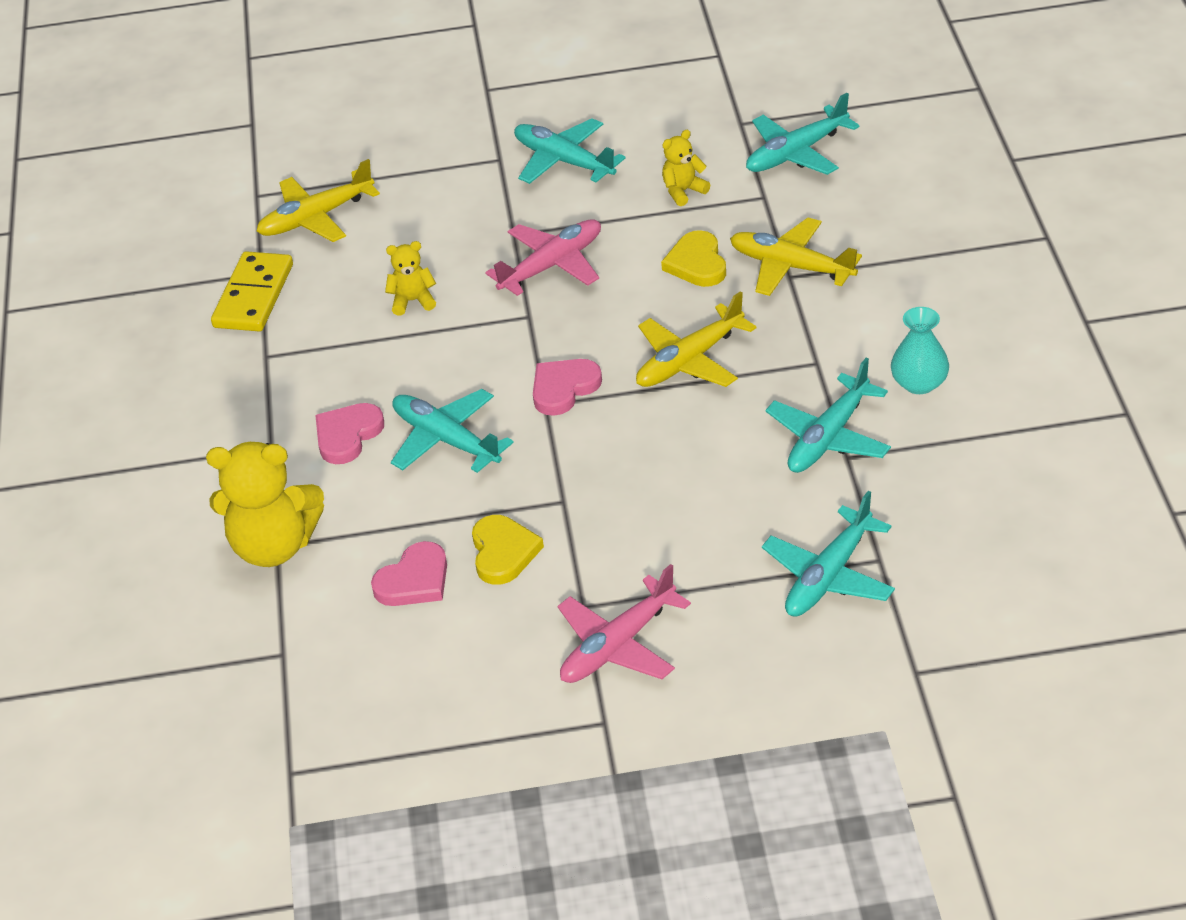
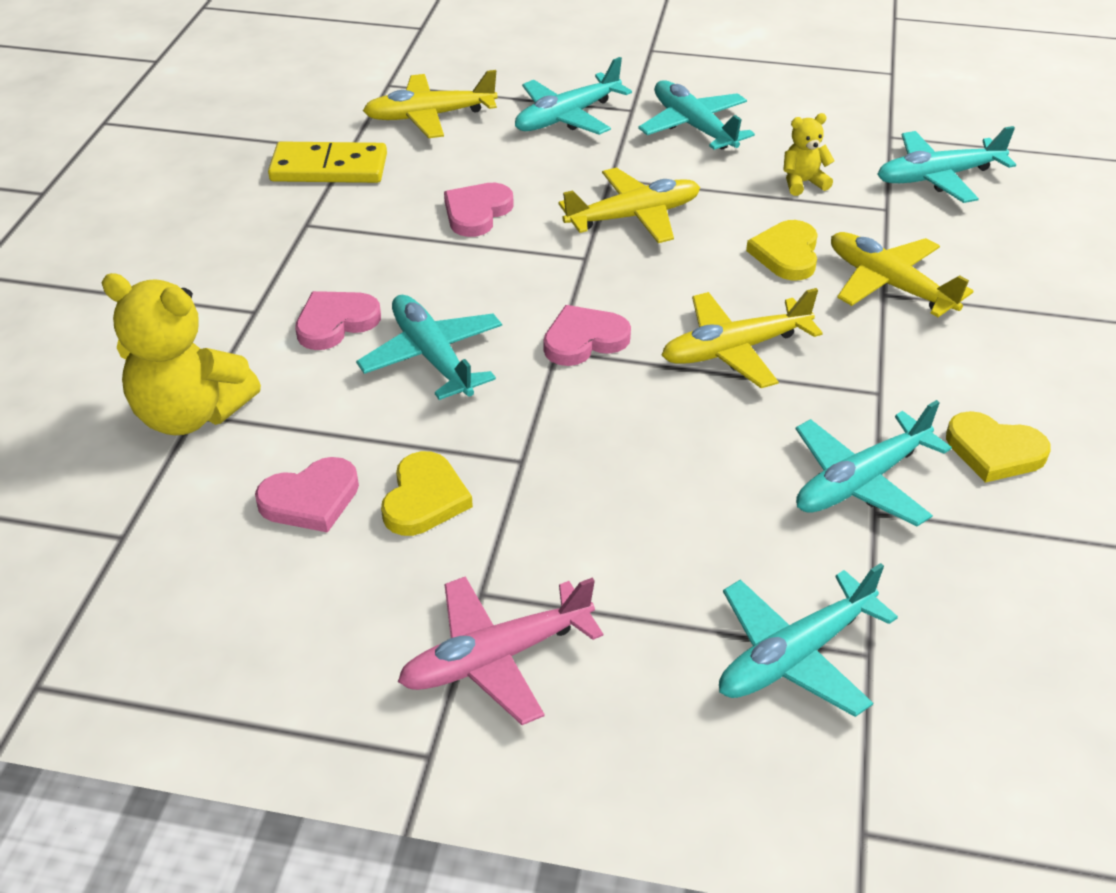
camera: 15 degrees right, 0 degrees up
yellow domino [211,251,293,331] -> yellow domino turned 60 degrees clockwise [268,141,387,183]
yellow teddy bear [385,241,436,315] -> pink heart [444,183,514,237]
pink plane [485,219,601,296] -> yellow plane [558,168,700,243]
turquoise vase [891,307,949,394] -> yellow heart [946,411,1051,483]
none -> turquoise plane [515,57,632,135]

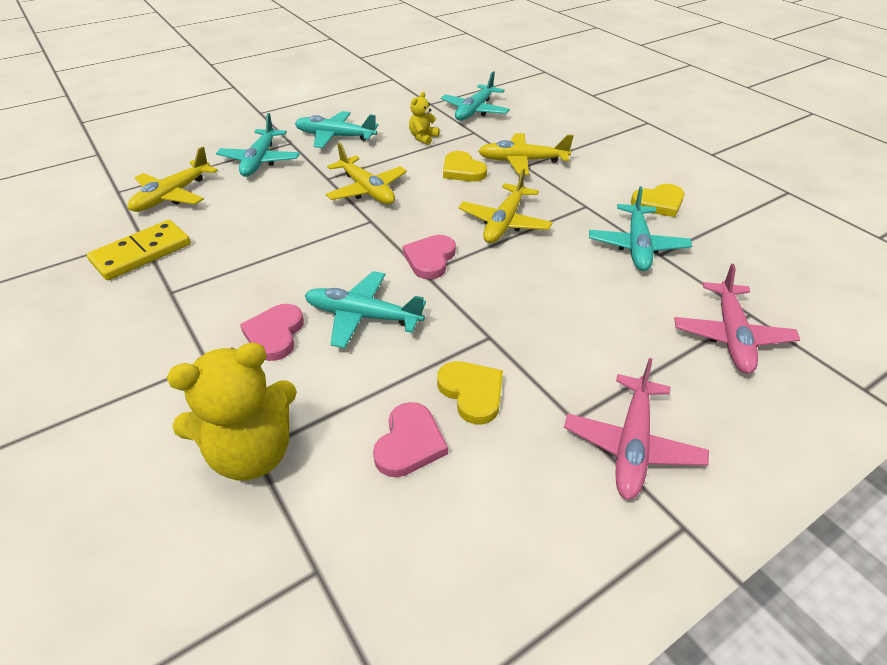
camera: 45 degrees left, 0 degrees up
pink heart [444,183,514,237] -> none
yellow plane [558,168,700,243] -> yellow plane turned 120 degrees clockwise [326,143,407,204]
turquoise plane [719,563,898,717] -> pink plane [674,263,800,374]

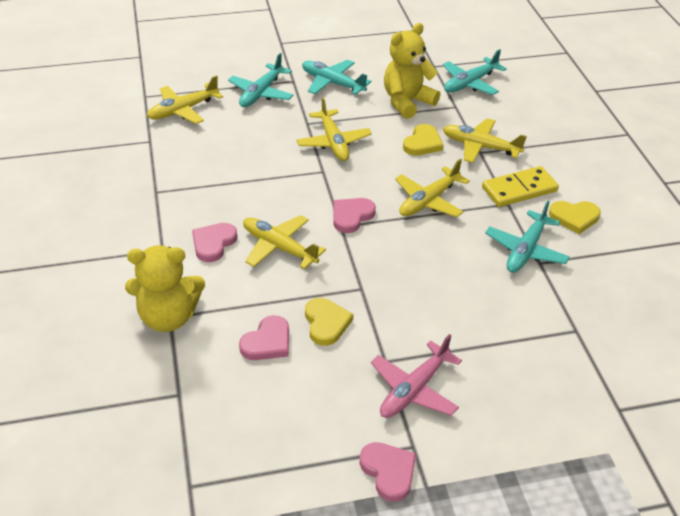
camera: 20 degrees right, 0 degrees up
yellow domino [87,220,191,280] -> yellow domino moved to [482,166,559,207]
turquoise plane [304,271,426,348] -> yellow plane [243,215,326,269]
yellow teddy bear [409,92,440,145] -> yellow teddy bear [384,23,440,119], size x2.01
yellow heart [443,151,487,182] -> yellow heart turned 135 degrees counterclockwise [403,124,443,156]
pink plane [674,263,800,374] -> none
none -> pink heart [359,442,416,502]

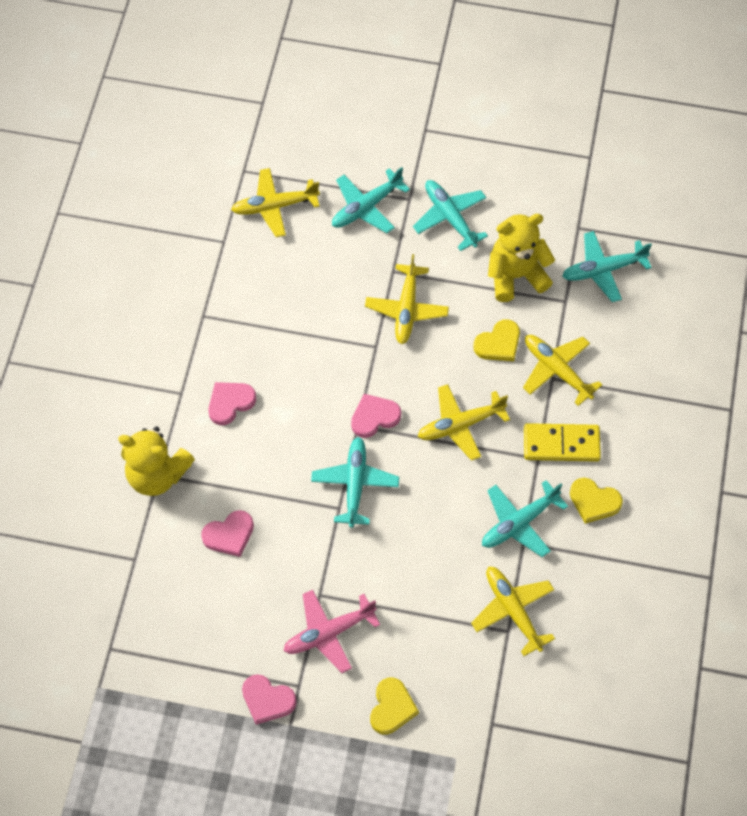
camera: 25 degrees right, 20 degrees up
yellow plane [243,215,326,269] -> yellow plane moved to [471,567,555,656]
yellow heart [305,298,353,346] -> yellow heart moved to [370,678,419,735]
pink heart [359,442,416,502] -> pink heart turned 120 degrees clockwise [242,674,297,725]
none -> turquoise plane [311,437,399,528]

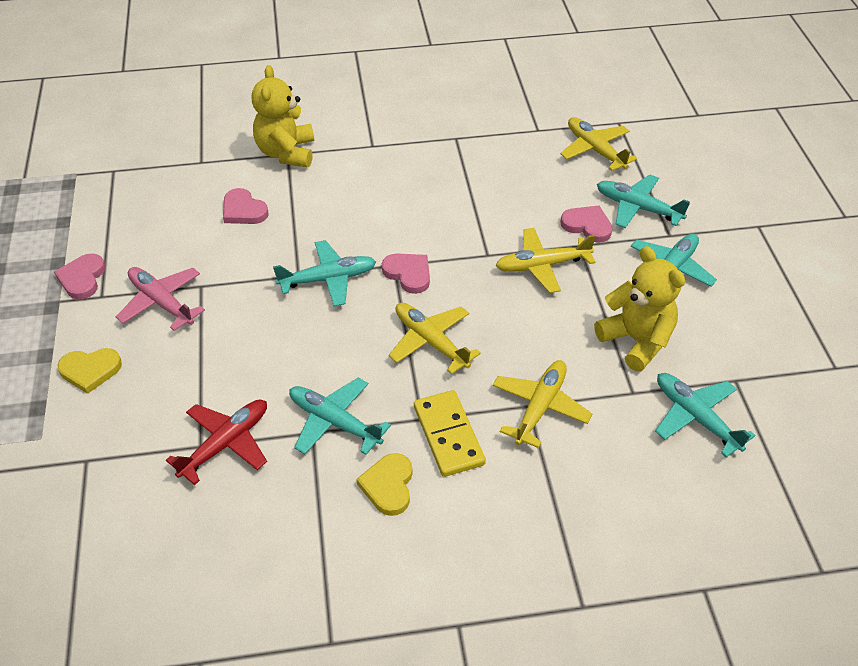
camera: 70 degrees right, 15 degrees down
pink heart [208,382,256,425] -> pink heart moved to [561,205,613,243]
yellow plane [471,567,555,656] -> red plane [166,400,267,485]
yellow heart [473,319,520,361] -> none

